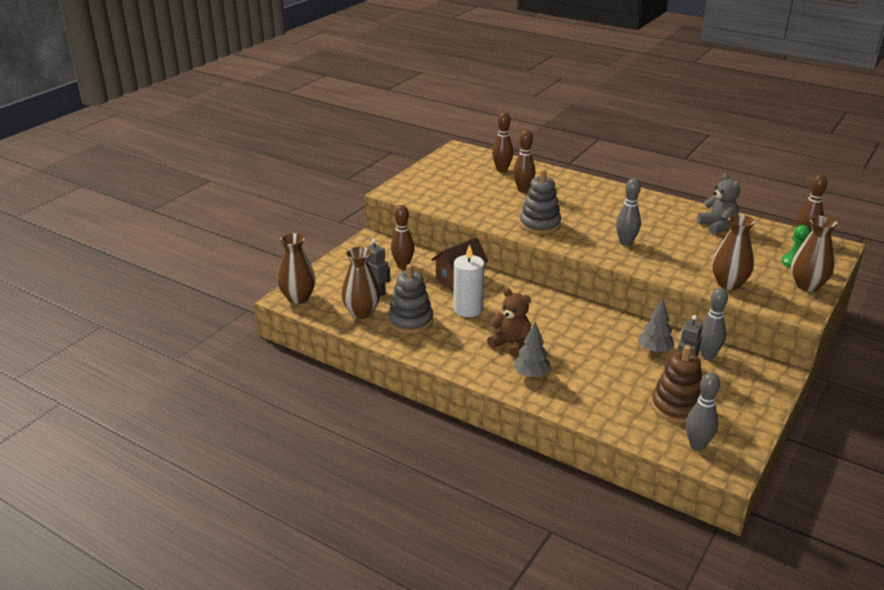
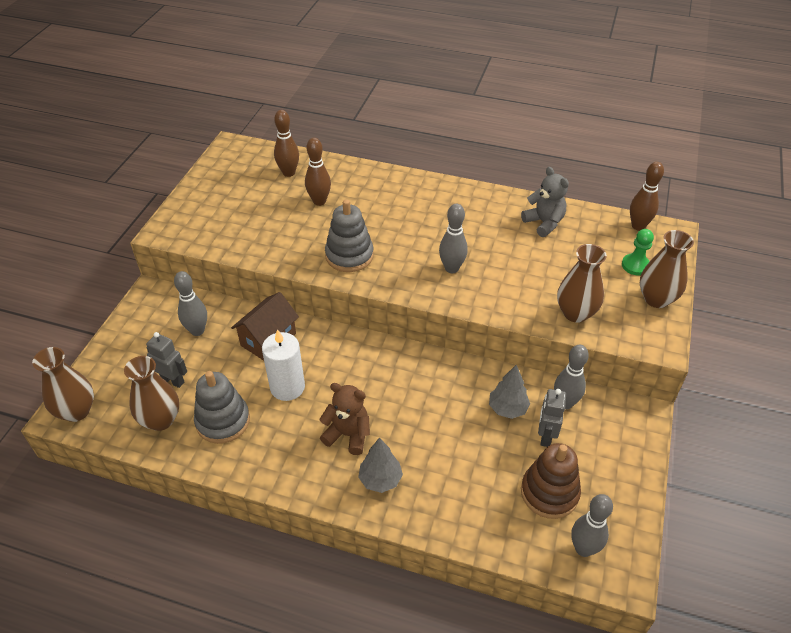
camera: 15 degrees left, 15 degrees up
brown bowling pin [391,205,414,269] -> grey bowling pin [174,271,207,336]

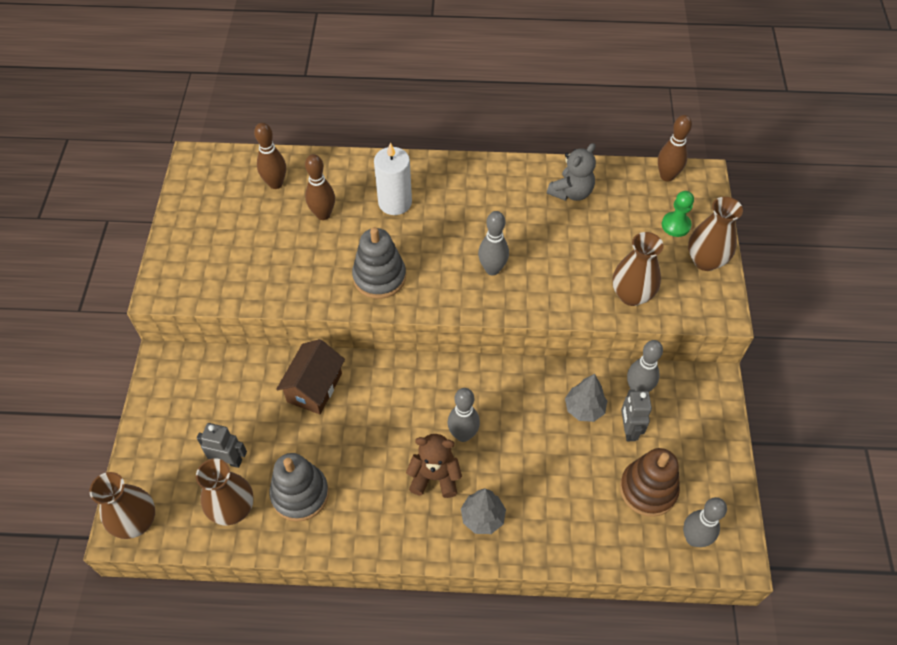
camera: 15 degrees left, 10 degrees up
grey bowling pin [174,271,207,336] -> grey bowling pin moved to [447,388,480,442]
white candle [262,329,305,401] -> white candle moved to [374,143,412,215]
grey teddy bear [521,167,569,237] -> grey teddy bear turned 90 degrees clockwise [547,143,596,201]

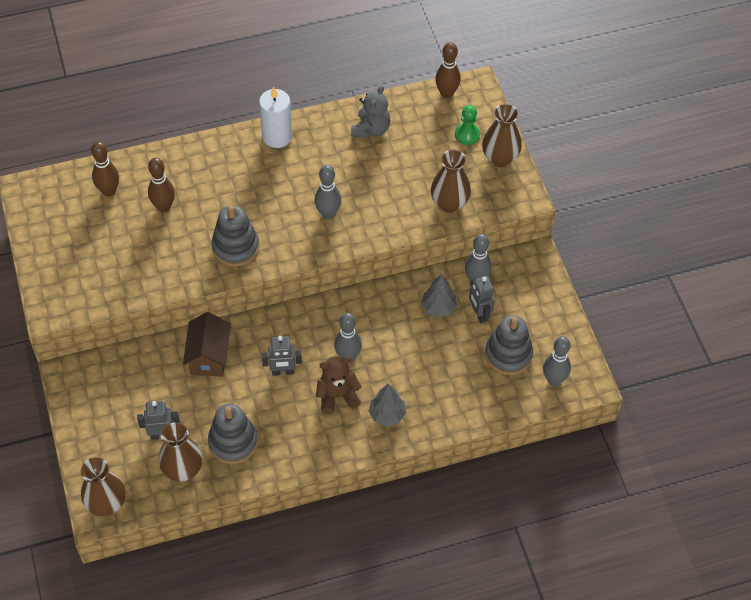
camera: 20 degrees left, 0 degrees up
white candle [374,143,412,215] -> white candle moved to [259,87,292,148]
brown stacking toy [620,448,680,517] -> grey stacking toy [485,315,533,375]
none -> grey robot [262,336,302,376]

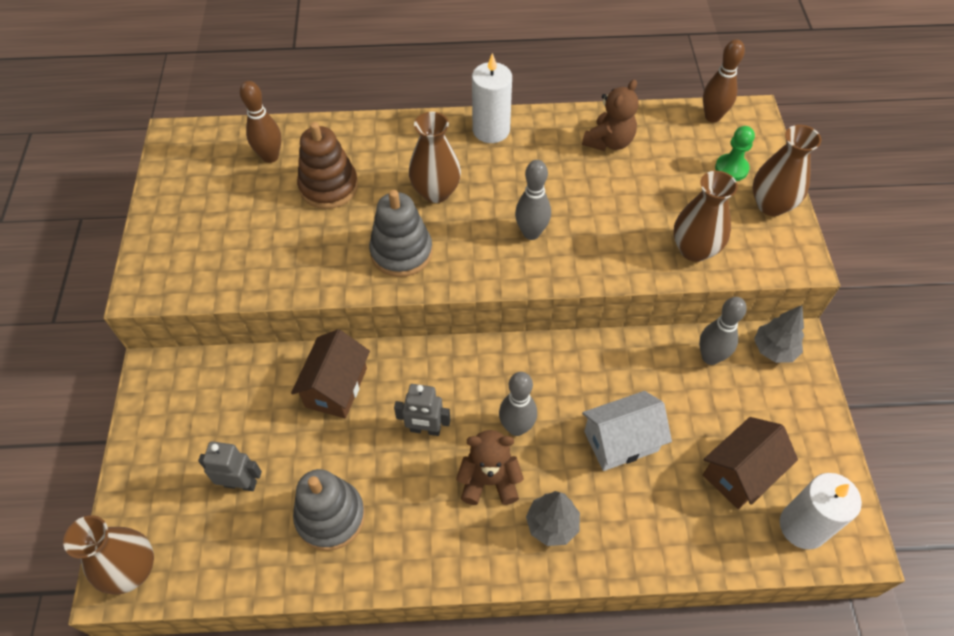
camera: 15 degrees right, 0 degrees up
brown bowling pin [148,158,175,212] -> brown stacking toy [297,122,358,209]
brown vase [159,422,202,482] -> brown vase moved to [409,112,461,203]
grey teddy bear [351,85,390,138] -> brown teddy bear [582,79,639,151]
grey tree [421,274,457,317] -> grey tree moved to [754,305,804,363]
grey robot [469,276,495,323] -> none
grey stacking toy [485,315,533,375] -> brown house [703,417,798,509]
grey bowling pin [543,336,571,386] -> white candle [780,473,862,550]
none -> white house [582,391,672,471]

